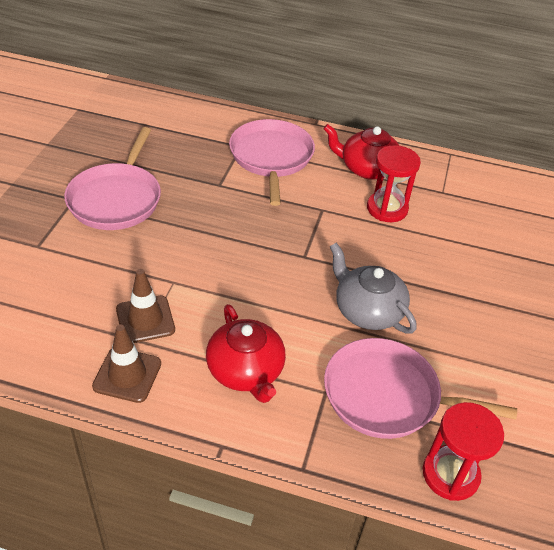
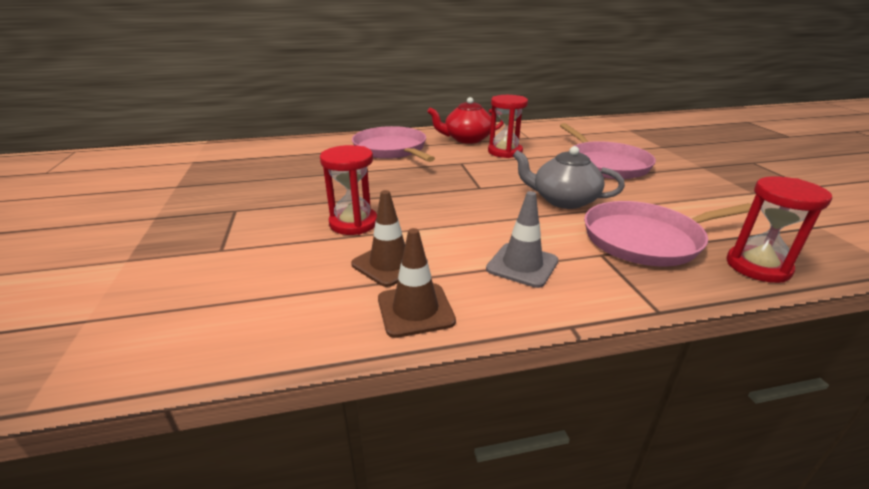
camera: 25 degrees left, 15 degrees down
pink pan [64,127,161,230] -> pink pan moved to [560,123,656,179]
red teapot [206,304,286,403] -> grey traffic cone [486,191,558,288]
none -> red hourglass [320,145,377,235]

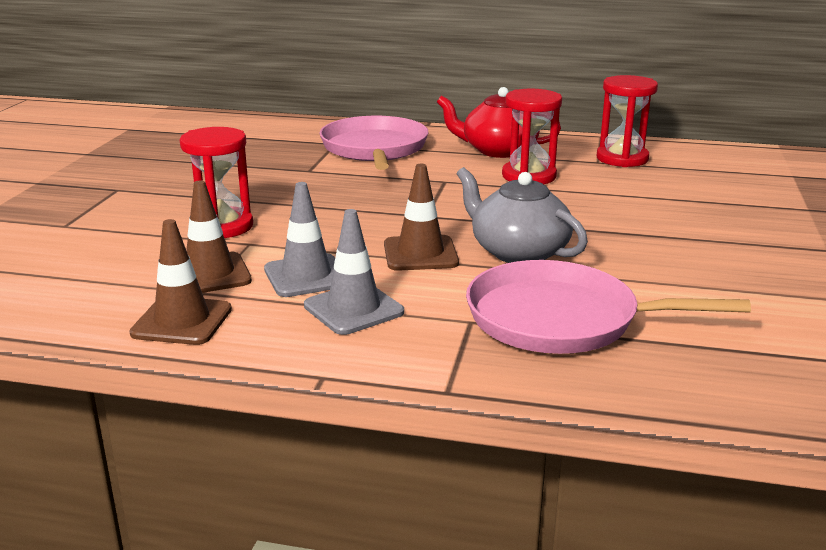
camera: 25 degrees right, 5 degrees down
pink pan [560,123,656,179] -> none
red hourglass [726,176,832,283] -> red hourglass moved to [597,75,658,167]
none -> grey traffic cone [264,182,335,297]
none -> brown traffic cone [384,164,459,271]

